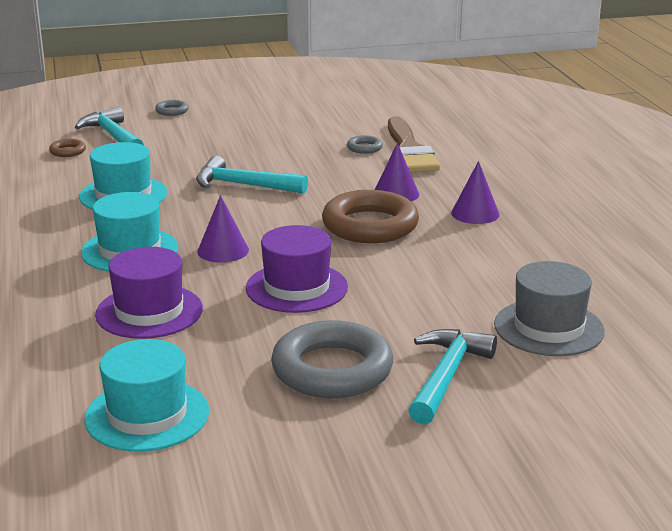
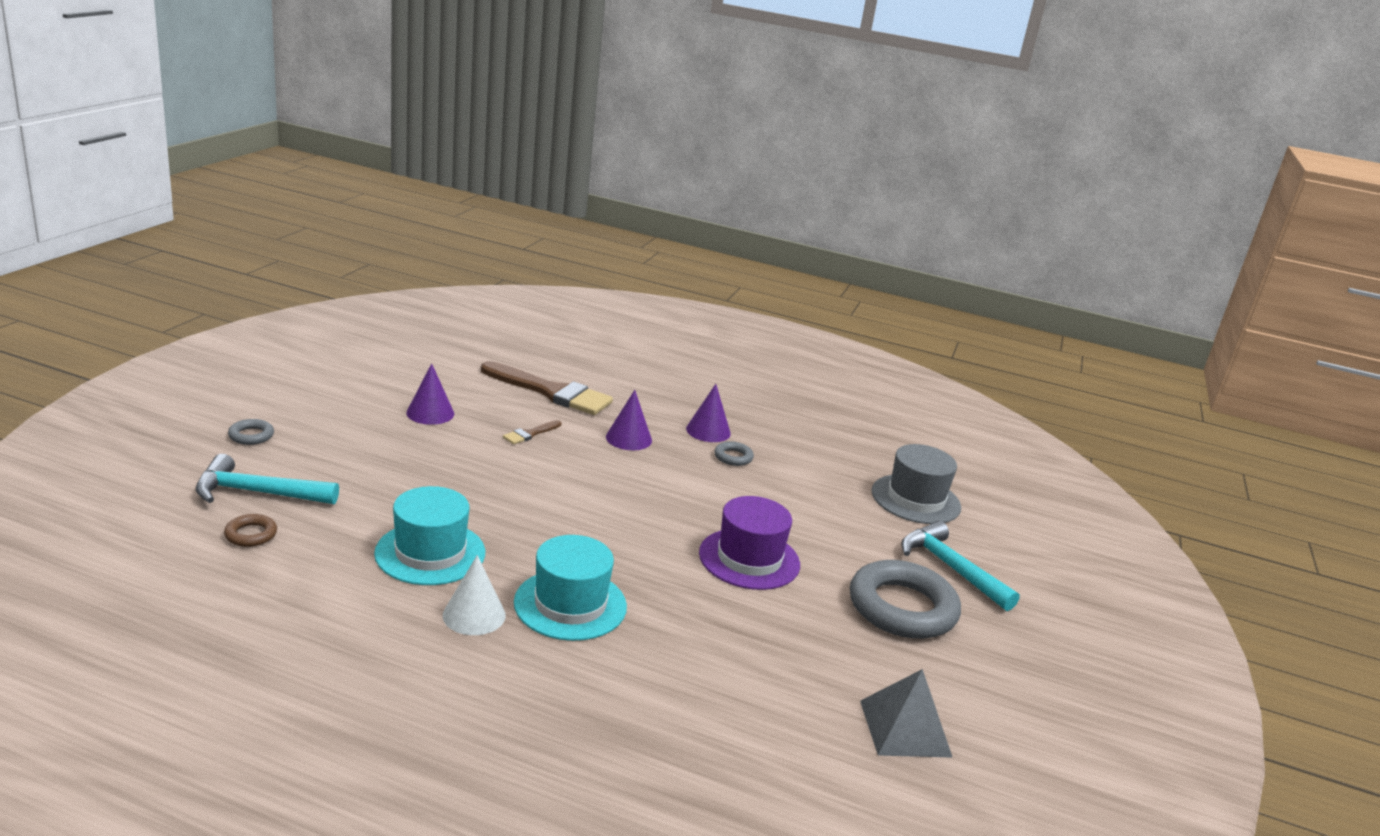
camera: 60 degrees left, 0 degrees up
turquoise hat [84,339,209,452] -> grey pyramid [860,669,953,758]
purple hat [95,247,203,339] -> none
turquoise hammer [196,156,308,194] -> none
purple cone [197,195,249,263] -> purple cone moved to [406,363,454,425]
brown ring [322,190,419,243] -> none
grey ring [347,135,383,154] -> grey ring moved to [715,441,754,466]
none -> white cone [443,555,506,635]
none -> brown brush [503,420,561,445]

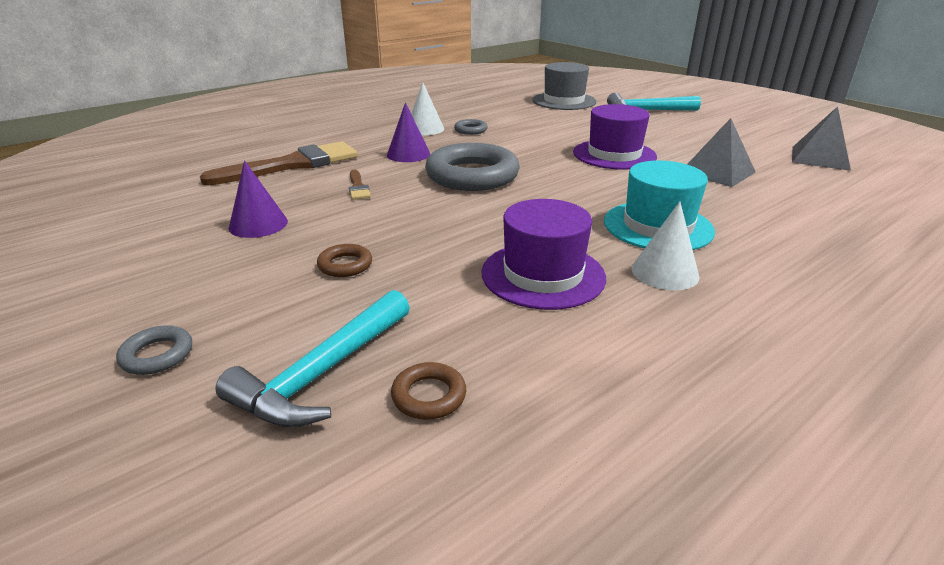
camera: 55 degrees left, 5 degrees up
turquoise hat [374,486,485,585] -> purple hat [482,199,606,310]
purple cone [686,384,731,442] -> white cone [411,82,444,135]
grey ring [850,560,961,639] -> grey ring moved to [425,143,520,191]
none -> brown ring [317,244,372,277]
none -> grey pyramid [687,118,756,187]

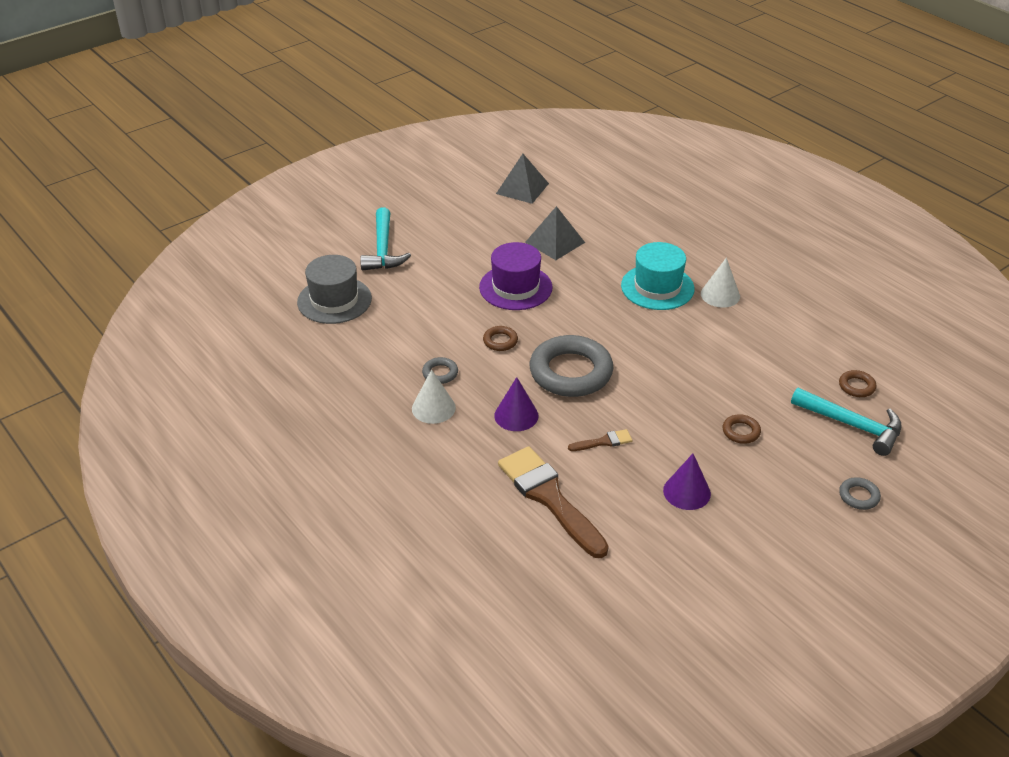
camera: 90 degrees left, 10 degrees up
purple hat [482,199,606,310] -> none
none -> brown ring [483,326,518,351]

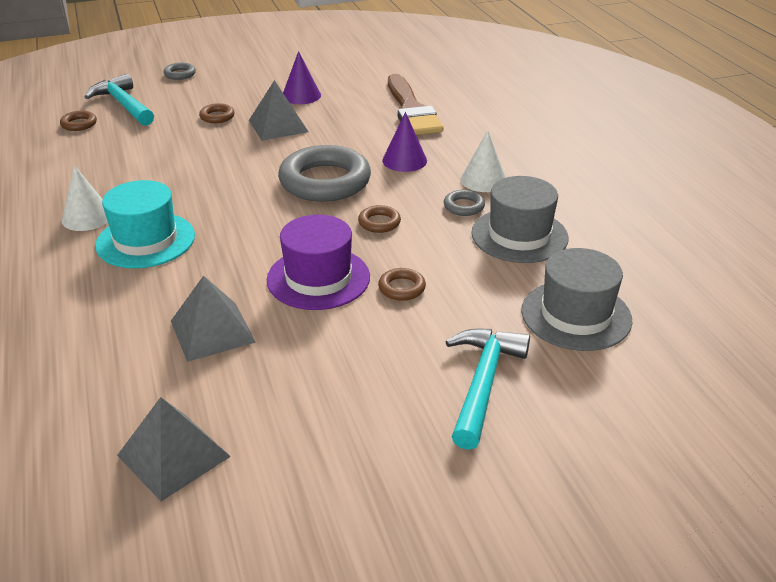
camera: 160 degrees left, 5 degrees down
brown brush [568,429,633,451] -> none
none -> grey pyramid [249,80,308,141]
none -> brown ring [378,268,426,301]
none -> grey hat [471,176,569,263]

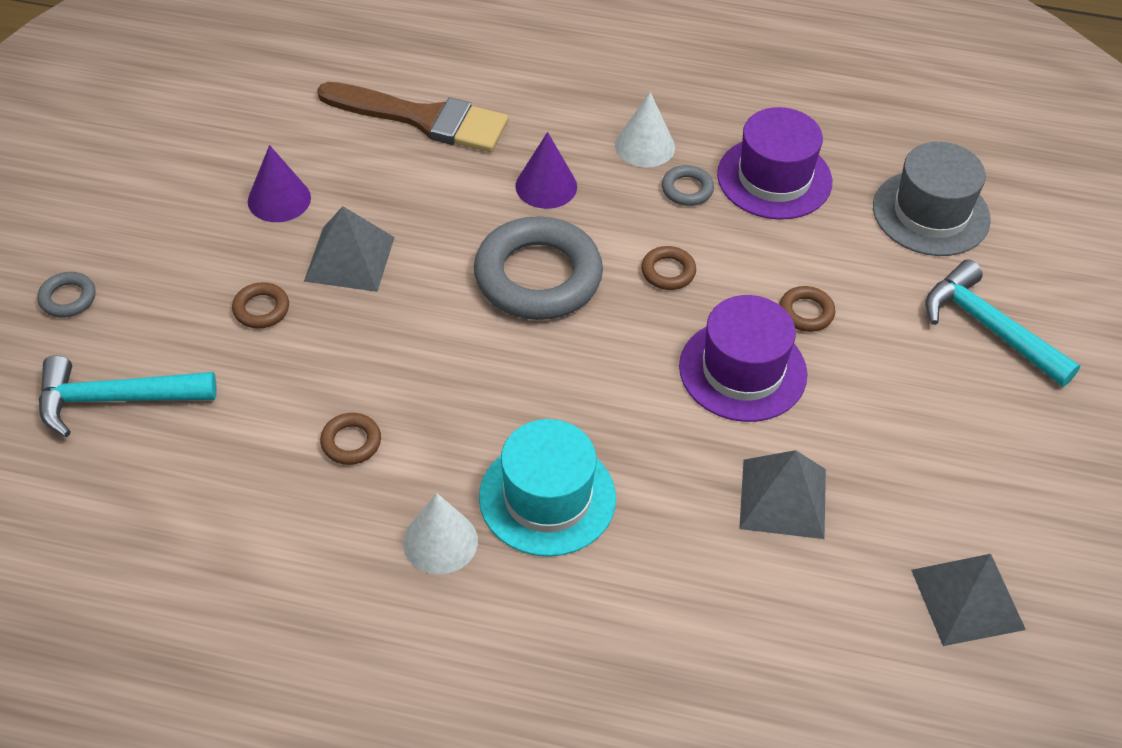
camera: 60 degrees left, 15 degrees up
brown ring [60,111,97,131] -> brown ring moved to [320,413,381,465]
grey hat [471,176,569,263] -> purple hat [717,107,832,220]

